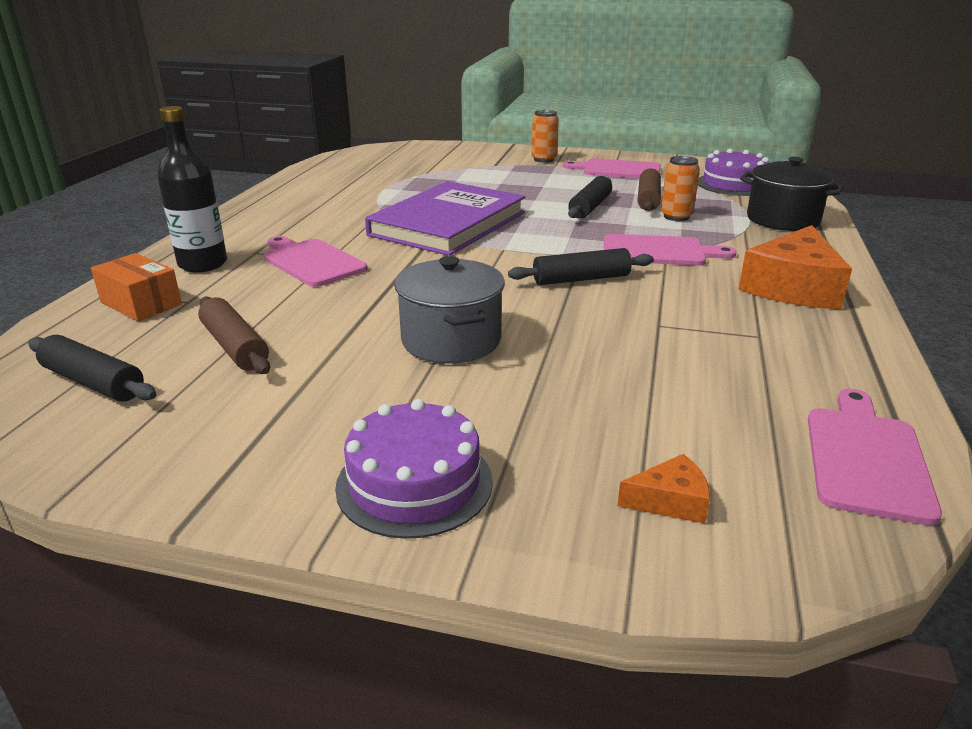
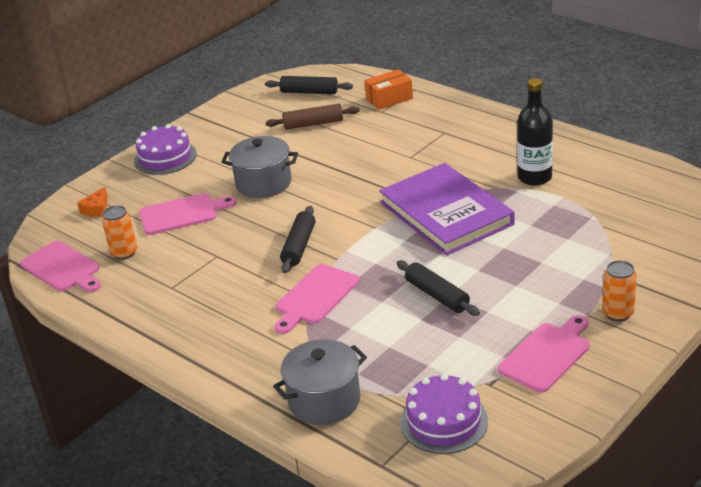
camera: 120 degrees right, 5 degrees up
black rolling pin [28,335,156,402] -> black rolling pin turned 45 degrees clockwise [265,76,353,94]
black bottle [157,106,227,272] -> black bottle moved to [517,78,553,186]
pink cutting board [264,236,367,287] -> pink cutting board moved to [139,193,237,235]
brown rolling pin [638,168,661,211] -> none
orange can [661,156,700,221] -> orange can moved to [102,205,137,260]
orange cheese [738,225,852,309] -> none
black pot [740,157,843,231] -> grey pot [273,339,367,425]

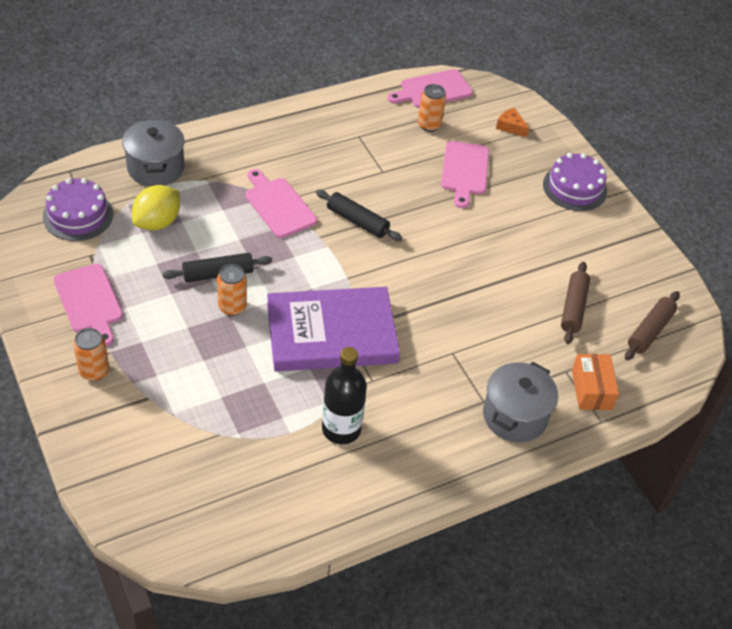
camera: 105 degrees right, 15 degrees up
grey pot [222,136,298,198] -> grey pot moved to [483,362,558,442]
black rolling pin [265,76,353,94] -> brown rolling pin [625,291,680,360]
none -> yellow lemon [132,185,180,230]
none -> orange can [217,264,247,316]

